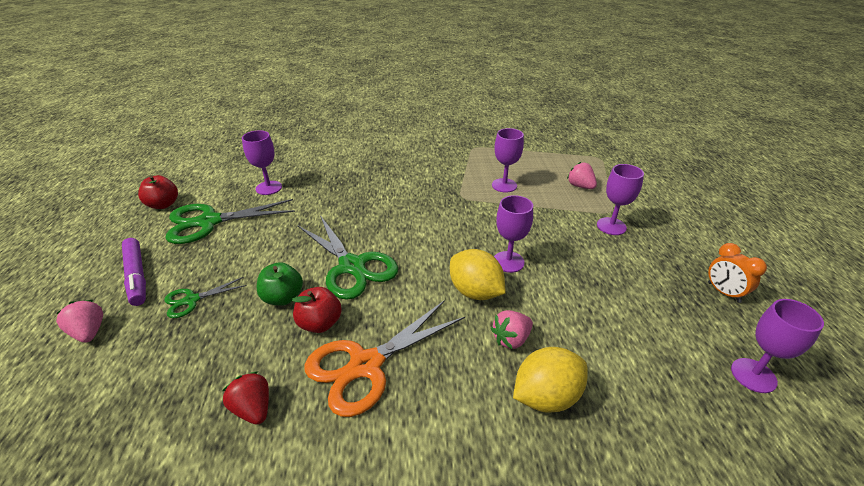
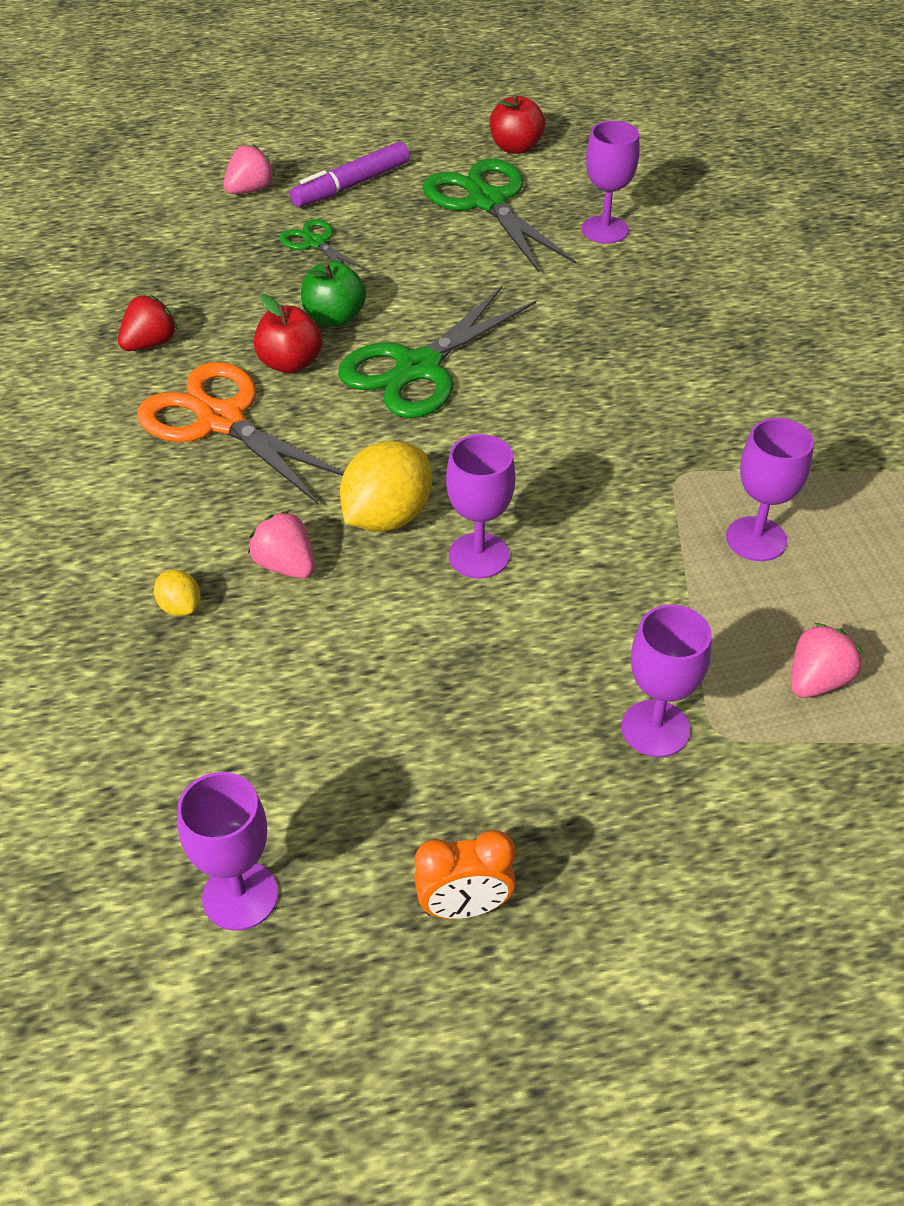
camera: 80 degrees right, 10 degrees up
yellow lemon [513,347,588,413] -> yellow lemon [154,570,200,616], size x0.48
orange clock [708,243,767,303] -> orange clock turned 150 degrees counterclockwise [414,830,515,919]

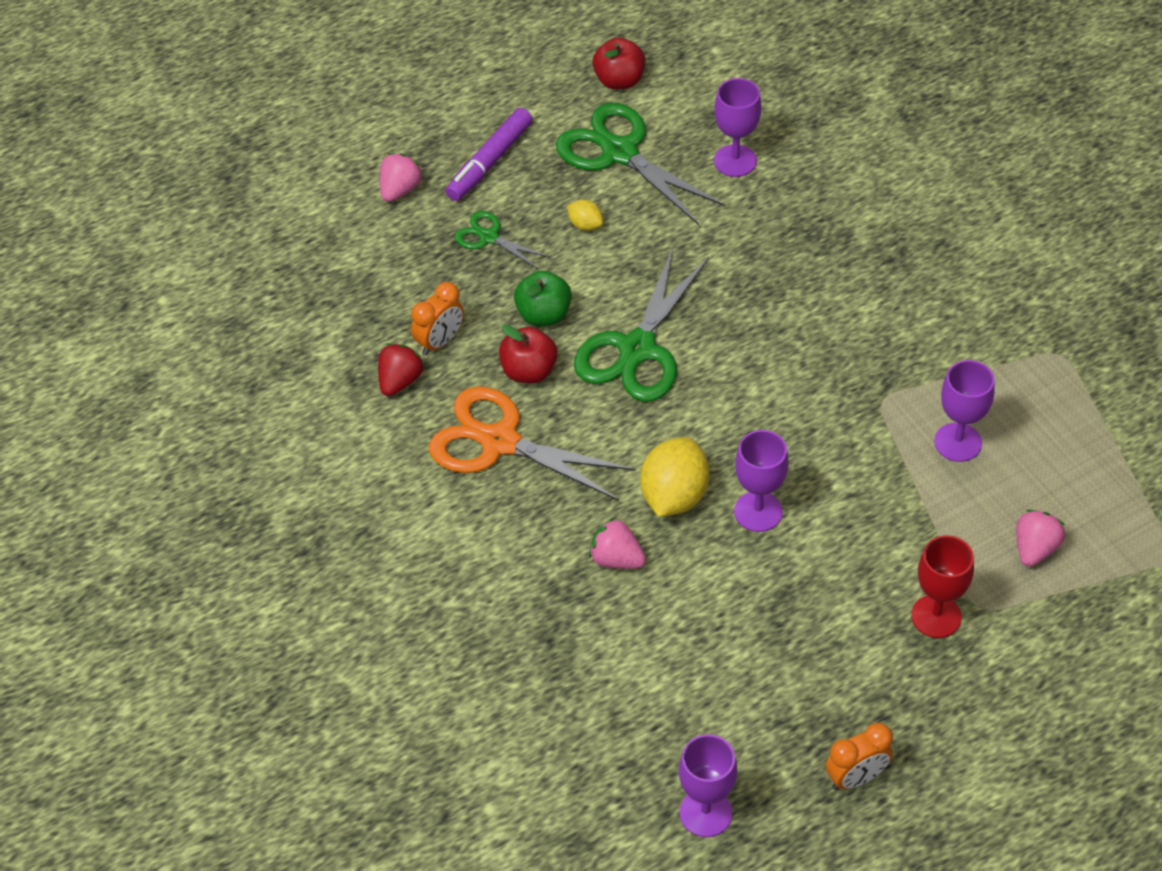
camera: 15 degrees left, 5 degrees up
yellow lemon [154,570,200,616] -> yellow lemon moved to [567,200,603,231]
purple goblet [621,605,712,757] -> red goblet [911,535,974,638]
none -> orange clock [411,282,464,355]

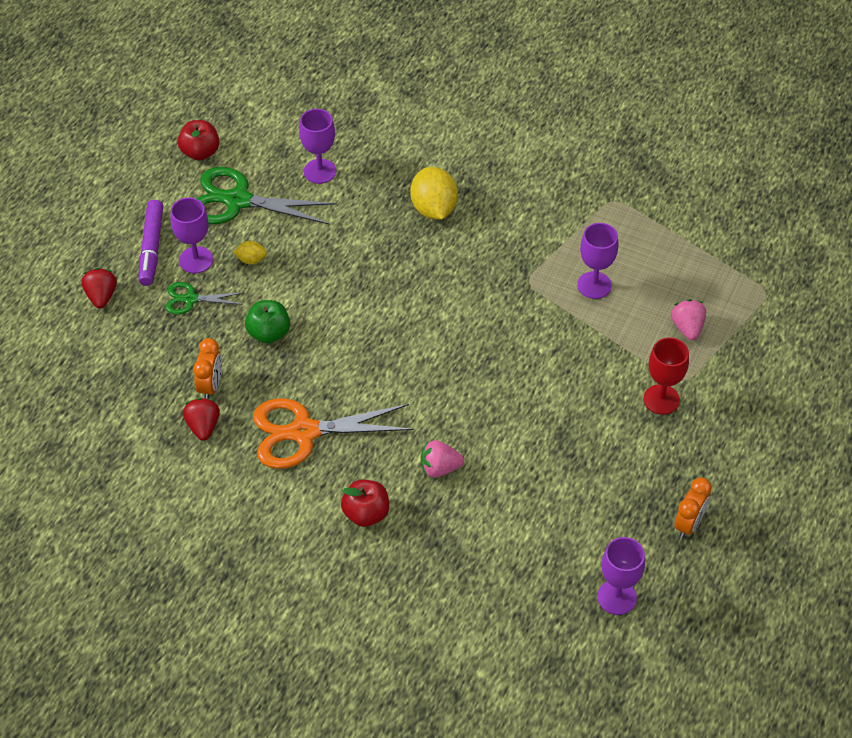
camera: 35 degrees left, 0 degrees up
pink strawberry [379,153,423,202] -> red strawberry [82,268,117,308]
red apple [499,325,558,383] -> red apple moved to [341,480,389,527]
green scissors [574,248,709,402] -> none
yellow lemon [640,437,709,517] -> yellow lemon moved to [410,167,458,220]
purple goblet [734,430,789,532] -> purple goblet moved to [170,198,213,273]

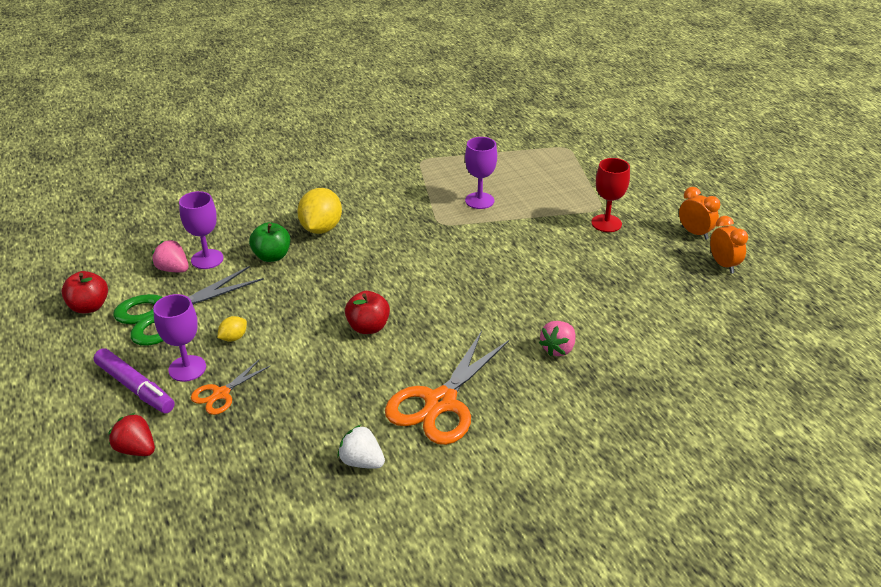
camera: 50 degrees left, 15 degrees down
green scissors [166,282,244,315] -> orange scissors [191,359,271,415]
red strawberry [183,398,220,441] -> white strawberry [338,425,385,469]
orange clock [193,338,222,399] -> orange clock moved to [679,187,720,240]
green apple [245,300,290,344] -> green apple moved to [249,222,290,262]
red apple [341,480,389,527] -> red apple moved to [345,291,390,334]
yellow lemon [410,167,458,220] -> yellow lemon turned 75 degrees clockwise [297,188,342,234]
purple goblet [597,537,645,615] -> none
pink strawberry [671,299,706,340] -> pink strawberry moved to [152,240,189,272]

